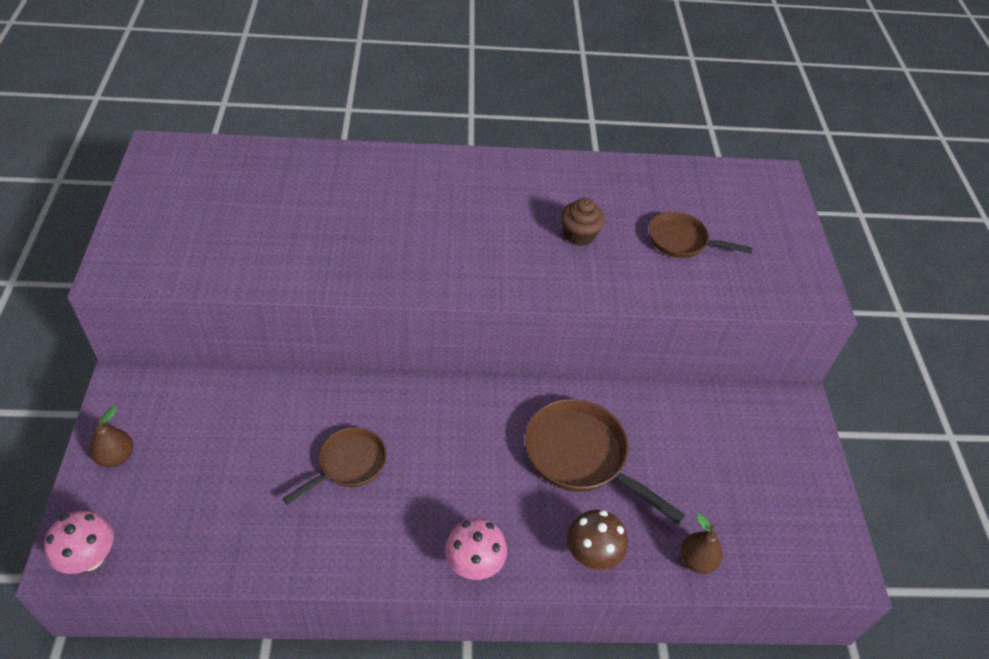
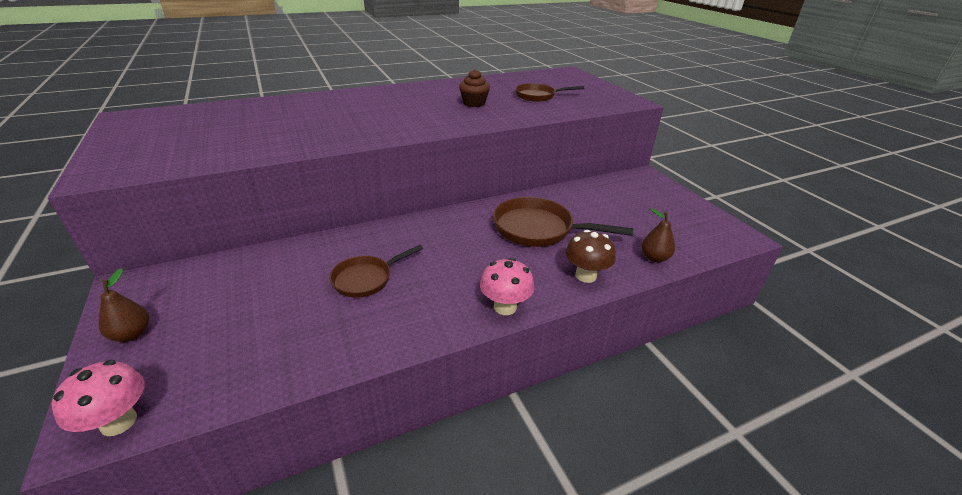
camera: 20 degrees left, 15 degrees down
brown pan [282,427,387,505] -> brown pan turned 150 degrees counterclockwise [330,245,423,297]

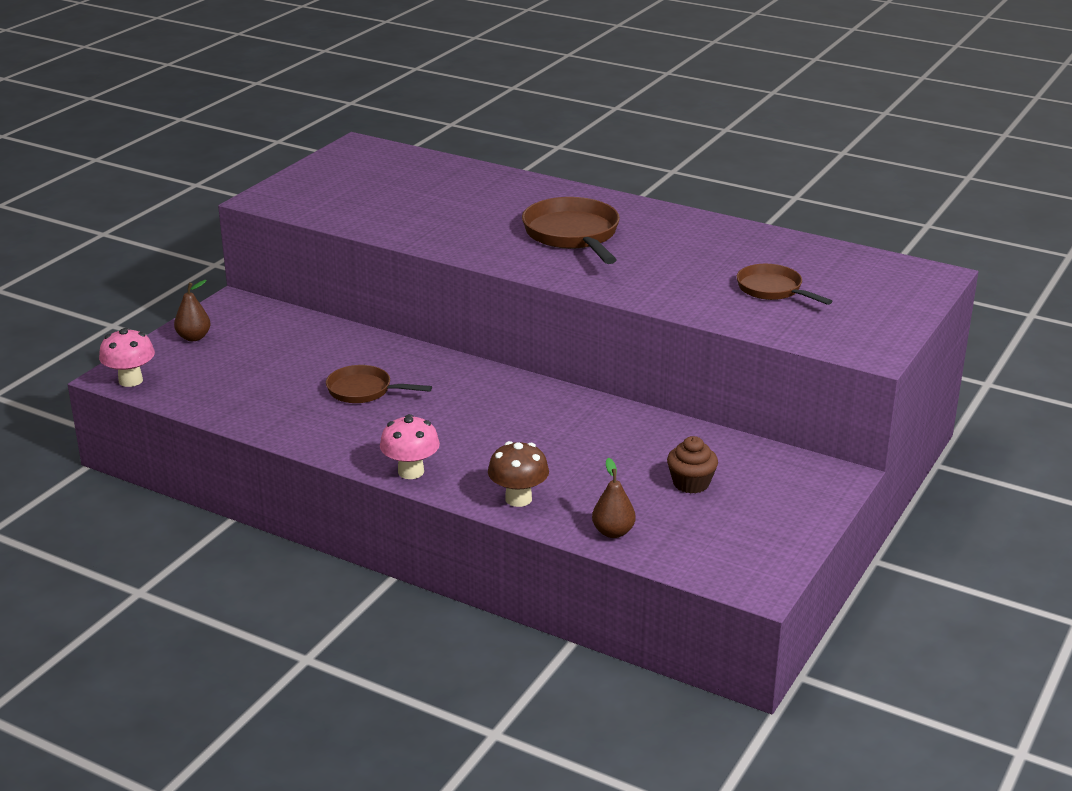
camera: 55 degrees right, 5 degrees down
brown cupcake [459,69,490,107] -> brown cupcake moved to [667,436,718,494]
brown pan [493,197,633,247] -> brown pan moved to [522,197,620,264]

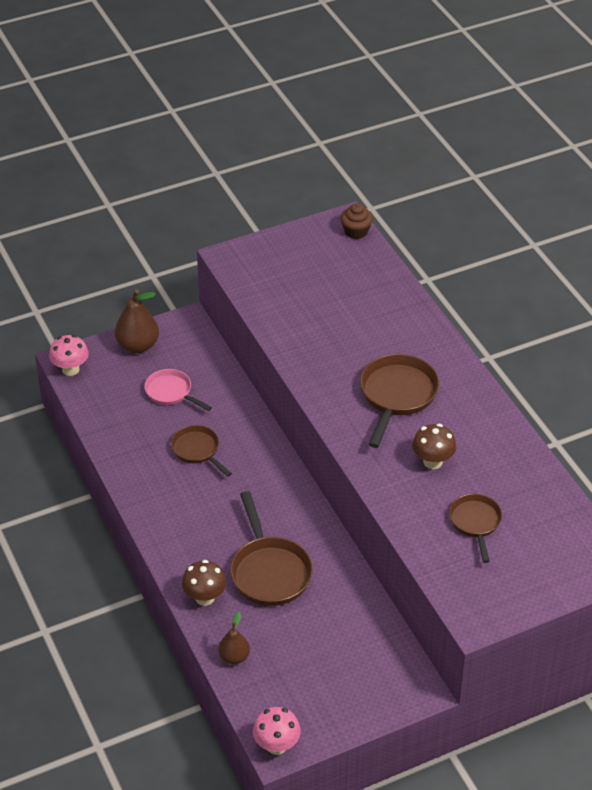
camera: 35 degrees right, 15 degrees up
brown pear [174,280,211,341] -> brown pear [115,290,159,353], size x1.65
pink mushroom [380,414,440,479] -> pink mushroom moved to [253,707,301,755]
brown cupcake [667,436,718,494] -> brown cupcake moved to [340,203,373,239]
none -> pink pan [145,369,212,411]
none -> brown pan [230,491,313,606]
none -> brown mushroom [412,424,456,469]

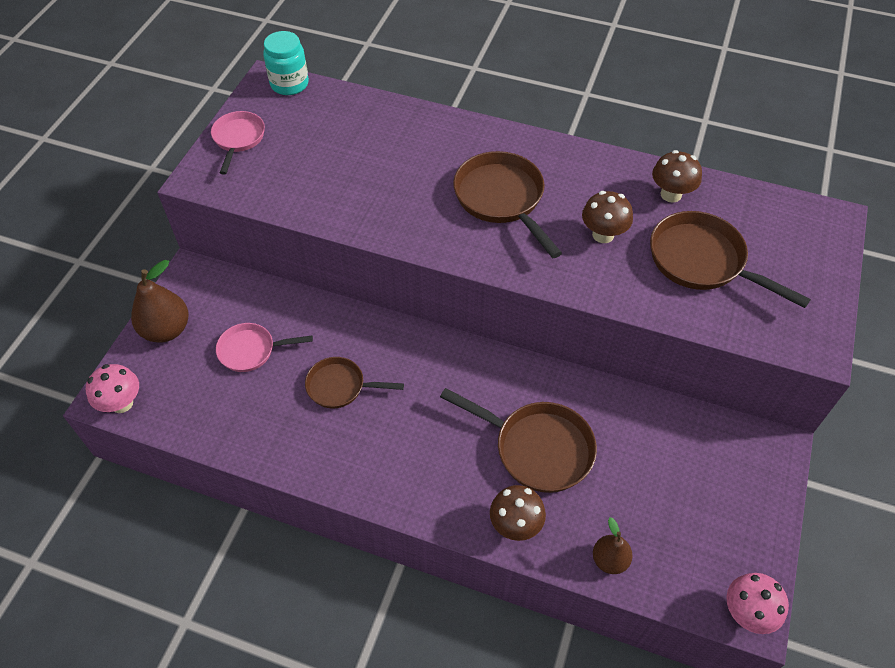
camera: 45 degrees left, 10 degrees up
brown cupcake [340,203,373,239] -> turquoise jar [263,31,309,95]
brown pan [449,494,502,563] -> brown pan [650,211,811,308], size x1.60
none -> pink pan [211,111,265,175]
none -> brown mushroom [652,150,702,202]

